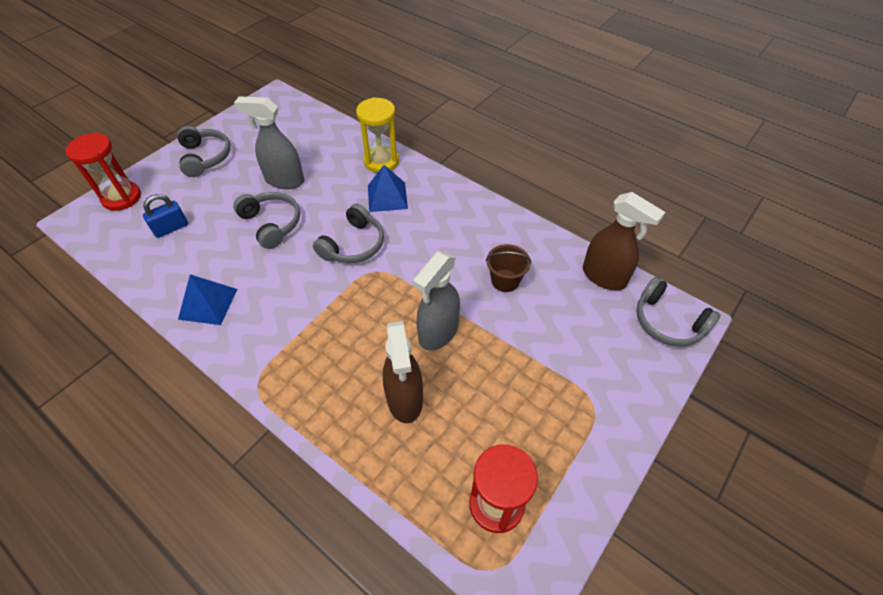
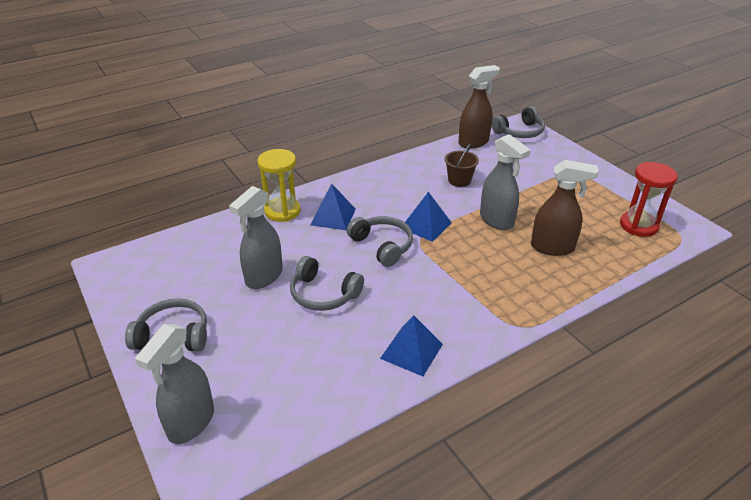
camera: 70 degrees left, 15 degrees down
red hourglass [65,133,141,211] -> grey spray bottle [135,324,214,444]
blue padlock [143,194,188,238] -> none
grey headphones [233,192,300,249] -> grey headphones turned 135 degrees counterclockwise [290,256,364,311]
none -> blue pyramid [405,192,452,242]

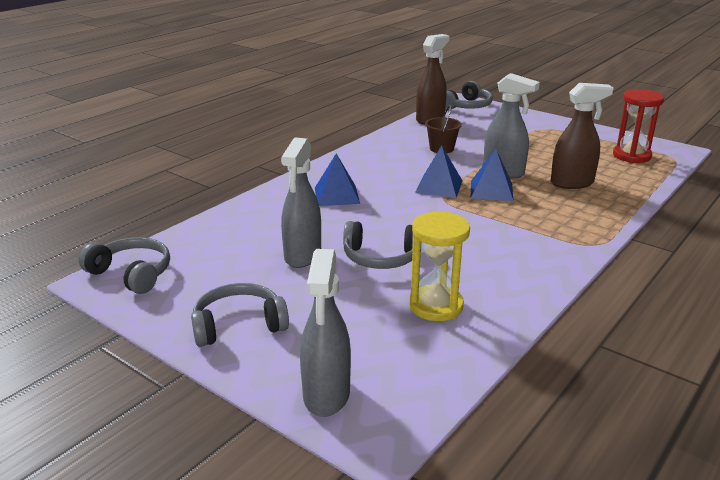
camera: 20 degrees left, 10 degrees down
yellow hourglass [257,149,301,222] -> yellow hourglass moved to [409,212,470,321]
grey headphones [347,216,413,267] -> grey headphones moved to [79,237,170,294]
blue pyramid [380,315,443,376] -> blue pyramid moved to [471,149,513,201]

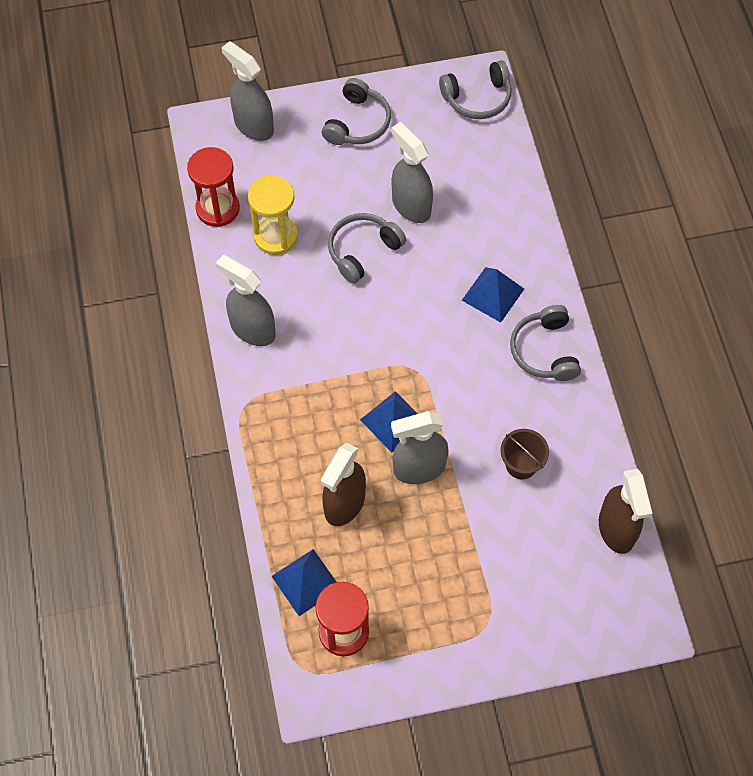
camera: 130 degrees right, 35 degrees up
blue pyramid [415,145,462,198] -> blue pyramid moved to [272,549,336,616]
grey headphones [445,81,493,110] -> grey headphones moved to [510,305,581,381]
none -> red hourglass [187,147,240,227]
none -> grey spray bottle [215,255,276,346]

